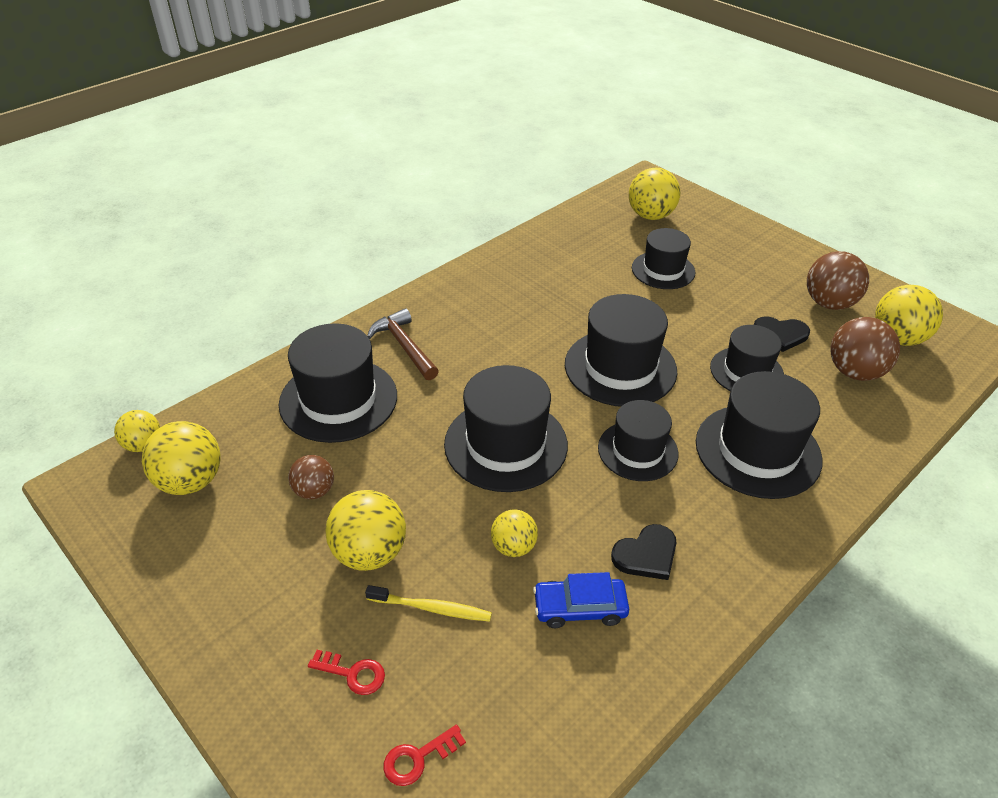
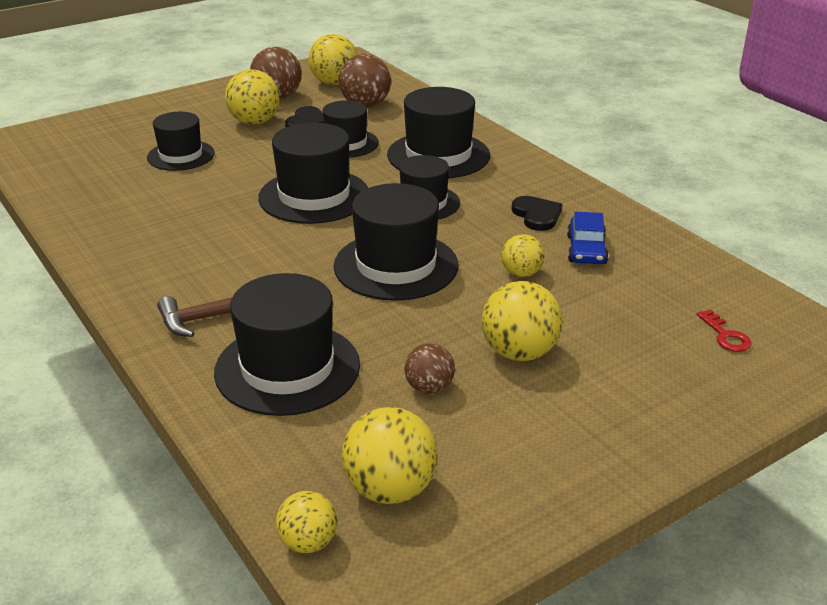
camera: 80 degrees left, 10 degrees down
red key [308,650,385,695] -> none
yellow toothbrush [365,585,492,621] -> none
yellow ball [629,168,680,220] -> yellow ball moved to [225,69,280,125]

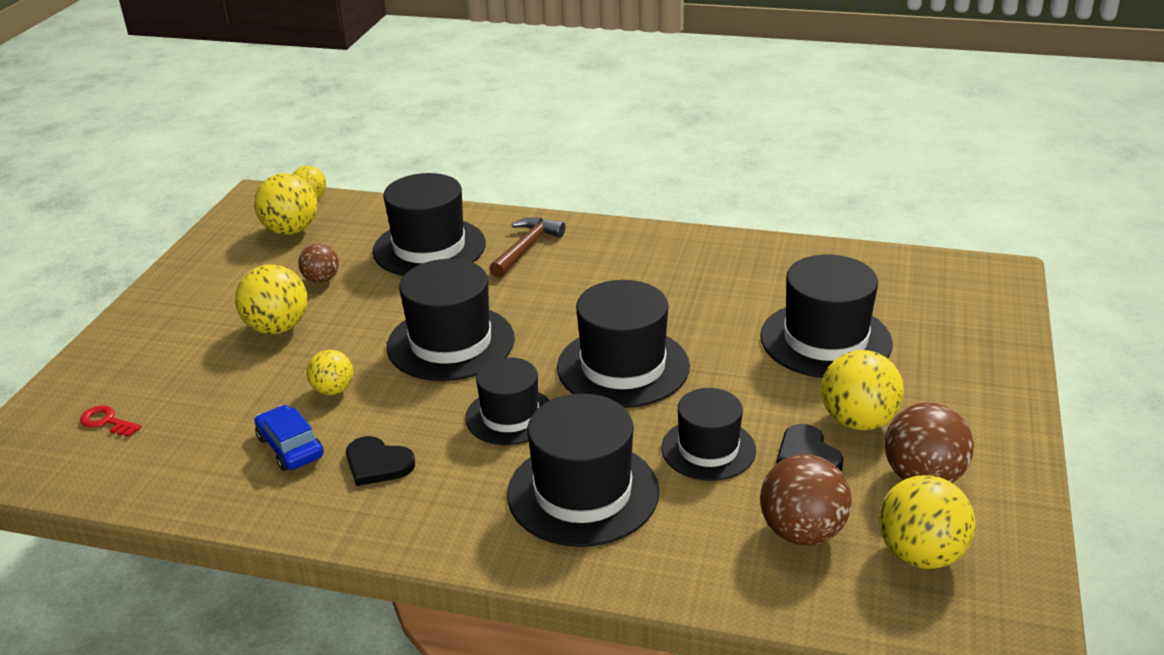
camera: 140 degrees right, 0 degrees up
black hat [147,112,215,171] -> black hat [760,255,893,378], size x1.55

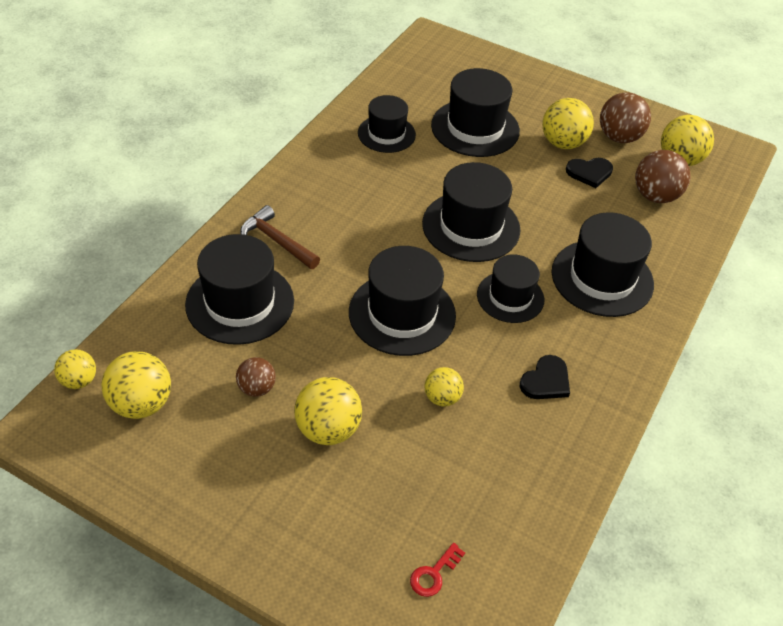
camera: 80 degrees left, 15 degrees up
blue car [254,405,324,471] -> none
black hat [662,388,756,481] -> black hat moved to [358,95,416,153]

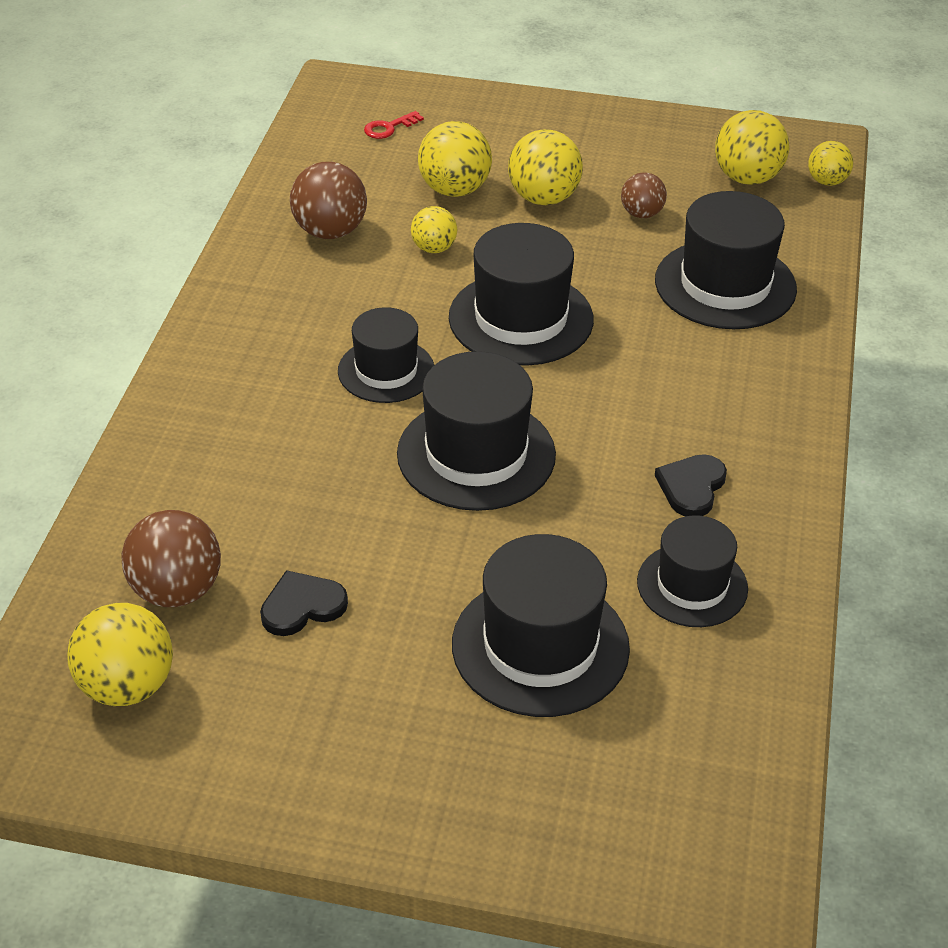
camera: 165 degrees right, 5 degrees down
brown hammer [240,205,320,269] -> none
red key [410,543,465,597] -> red key turned 150 degrees counterclockwise [364,111,424,139]
black heart [520,355,570,399] -> black heart moved to [655,454,727,516]
yellow ball [542,98,594,149] -> yellow ball moved to [418,121,492,197]
black hat [552,212,654,317] -> none
brown ball [600,93,651,143] -> brown ball moved to [290,162,367,239]

